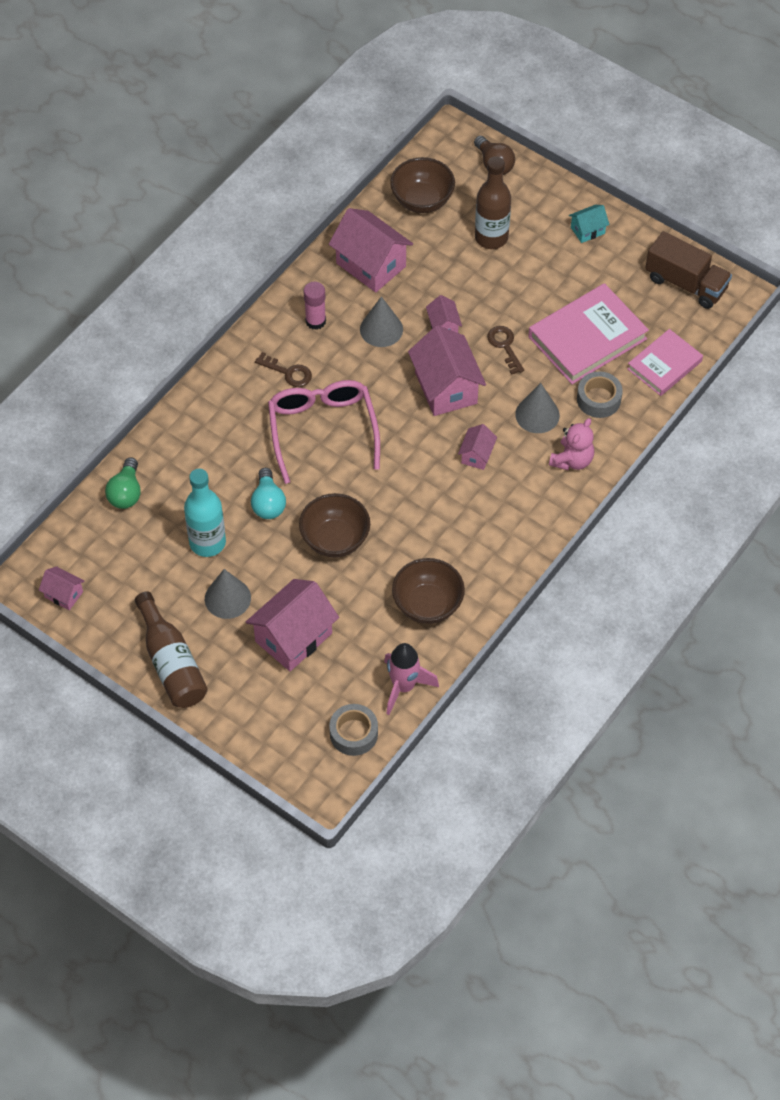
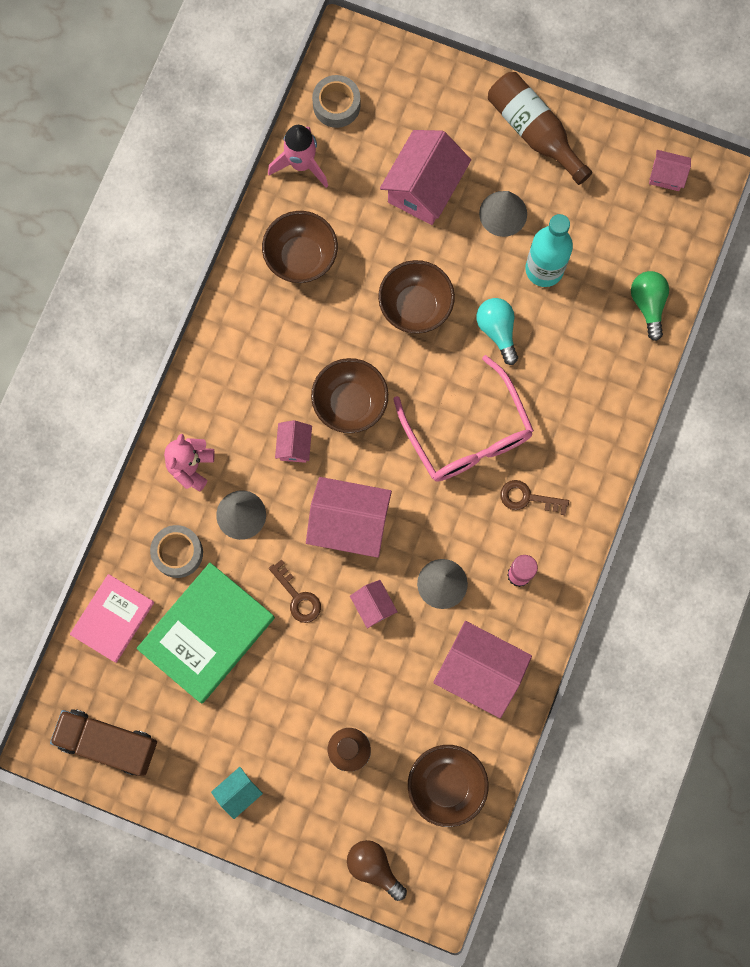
camera: 165 degrees right, 20 degrees up
pink house [408,325,486,416] -> pink house turned 45 degrees counterclockwise [306,477,392,558]
pink book [528,283,649,384] -> green book [136,563,275,703]
none -> brown bowl [311,358,388,433]

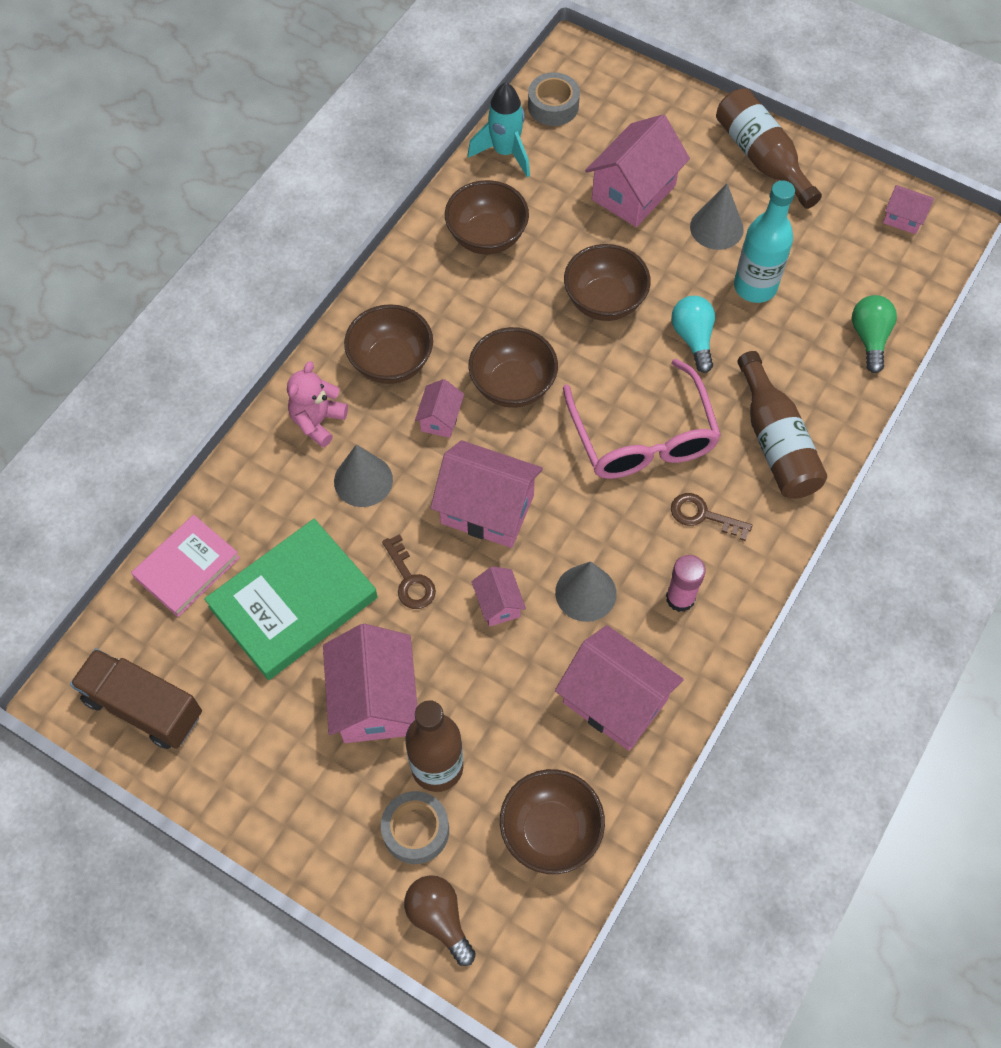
camera: 10 degrees right, 15 degrees down
grey tape [150,525,203,578] -> grey tape moved to [381,791,449,864]
turquoise house [211,767,263,819] -> none
pink rocket [268,125,328,188] -> turquoise rocket [468,83,530,178]
none -> pink house [323,624,417,743]
none -> brown bowl [344,304,433,384]
none -> brown bottle [737,351,827,499]

